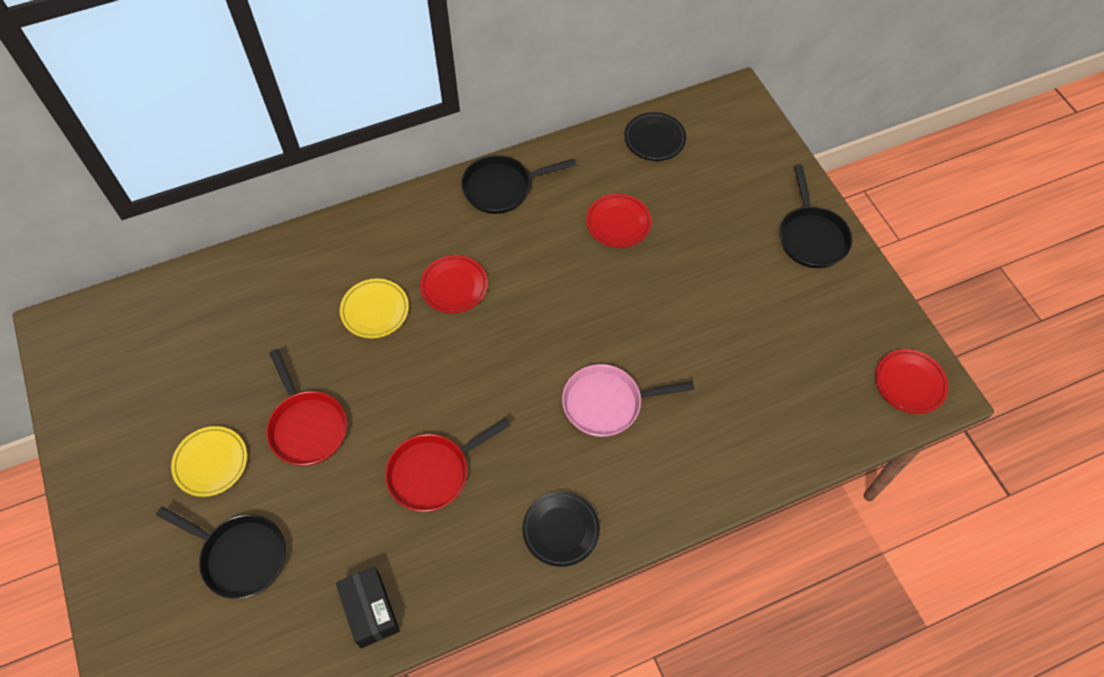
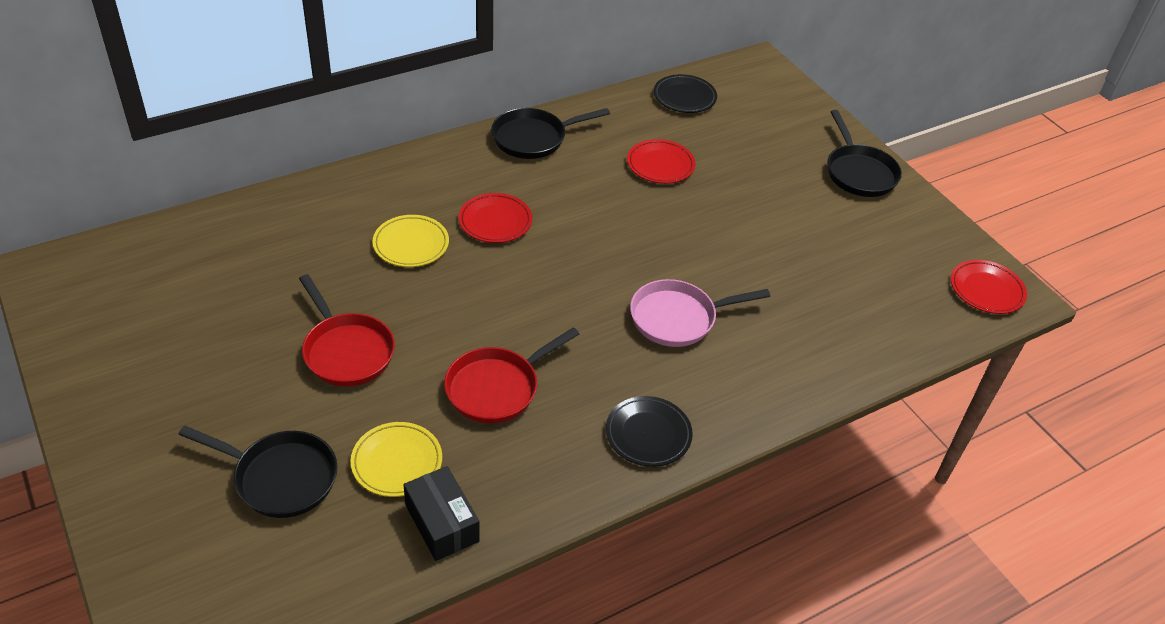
camera: 10 degrees left, 15 degrees down
yellow plate [171,426,247,497] -> yellow plate moved to [351,422,442,497]

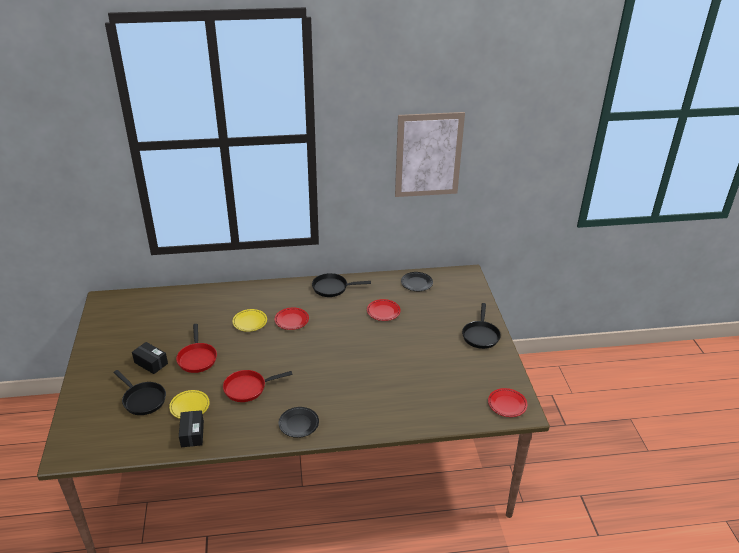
camera: 25 degrees right, 10 degrees down
pink pan [630,279,770,347] -> none
none -> black box [132,342,168,374]

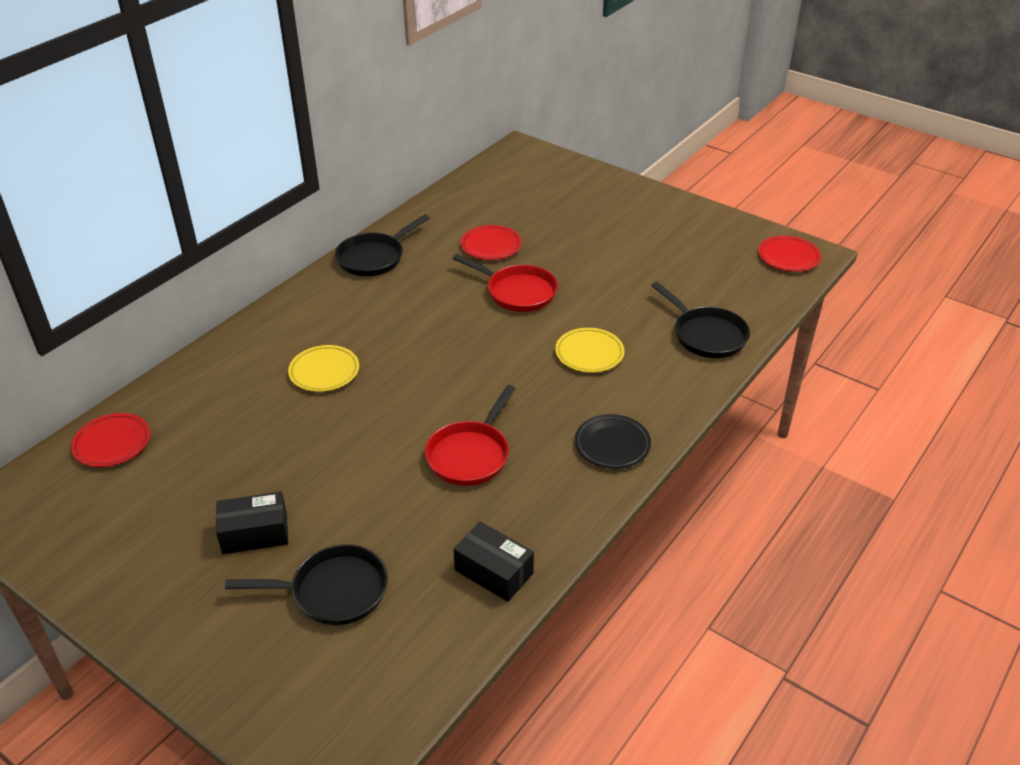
camera: 45 degrees left, 5 degrees up
yellow plate [169,390,210,419] -> yellow plate moved to [555,328,625,373]
red pan [176,324,217,373] -> red pan moved to [452,254,558,312]
red plate [275,308,309,330] -> red plate moved to [71,413,150,467]
black plate [401,272,433,291] -> none
black pan [462,303,501,349] -> black pan moved to [651,282,750,358]

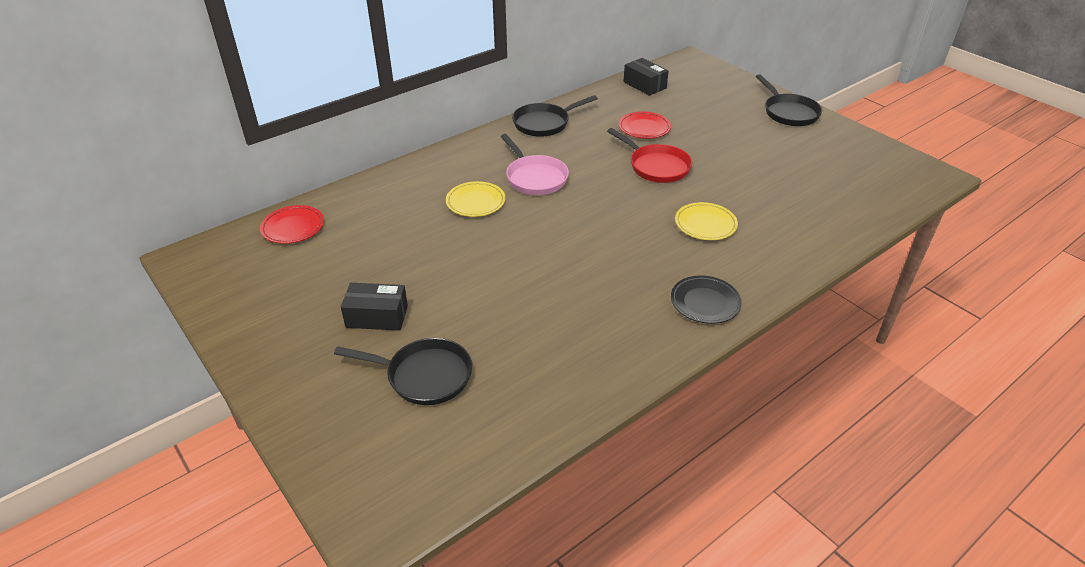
camera: 15 degrees right, 0 degrees up
red pan [425,385,516,486] -> none
black box [453,522,534,602] -> black box moved to [623,58,669,96]
black pan [651,282,750,358] -> black pan moved to [756,74,822,126]
red plate [758,236,821,272] -> none
none -> pink pan [500,134,569,195]

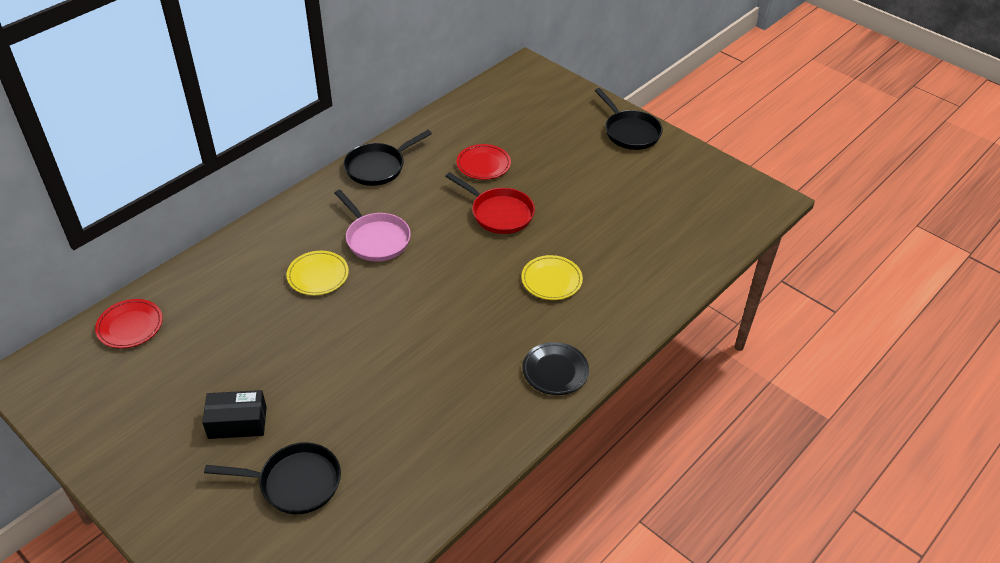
camera: 10 degrees left, 5 degrees up
black box [623,58,669,96] -> none

